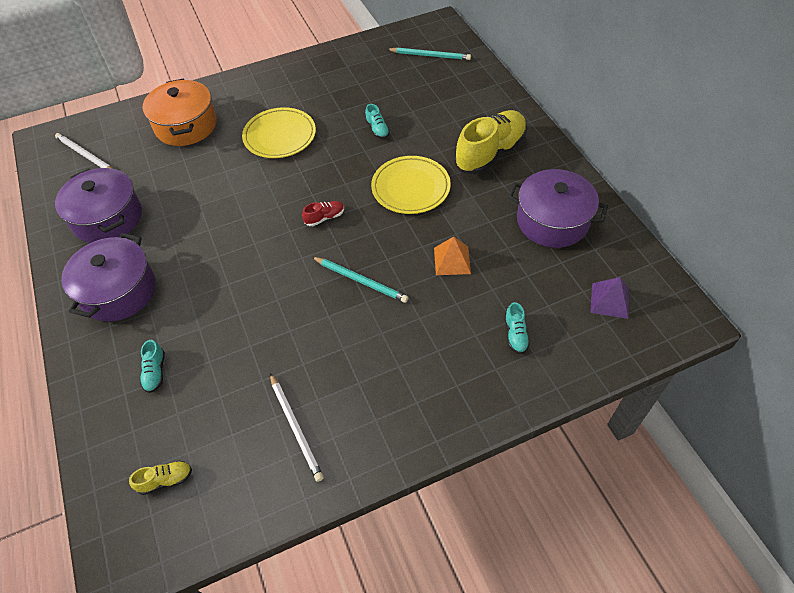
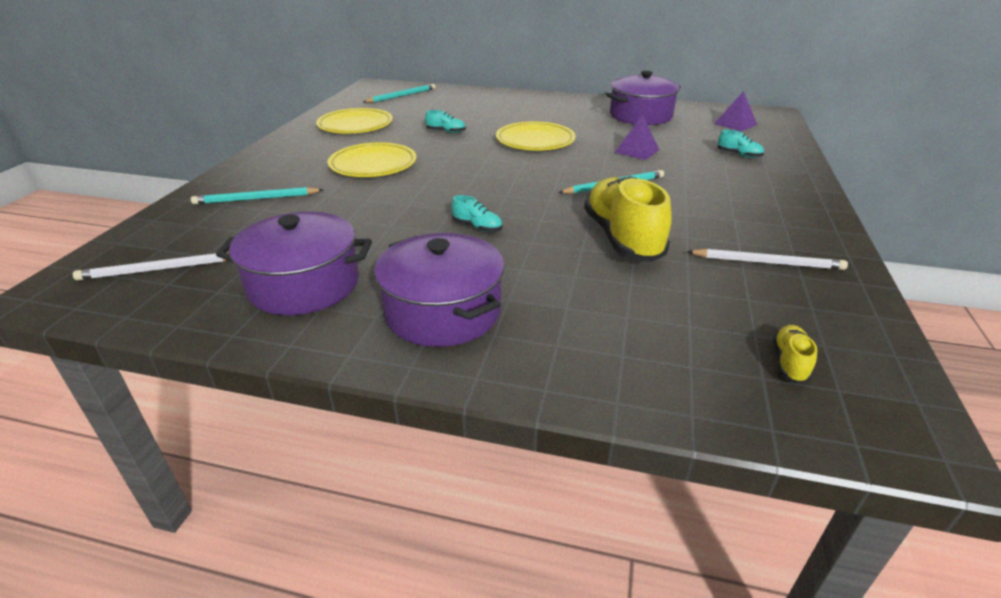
camera: 55 degrees left, 20 degrees down
turquoise shoe [140,340,165,393] -> turquoise shoe moved to [452,195,502,232]
orange pot [143,78,216,146] -> turquoise pencil [191,187,323,204]
red shoe [302,201,344,226] -> none
orange pyramid [434,237,471,275] -> purple pyramid [614,115,659,160]
yellow shoe [455,110,527,175] -> yellow shoe moved to [584,176,672,262]
none -> yellow plate [316,108,393,133]

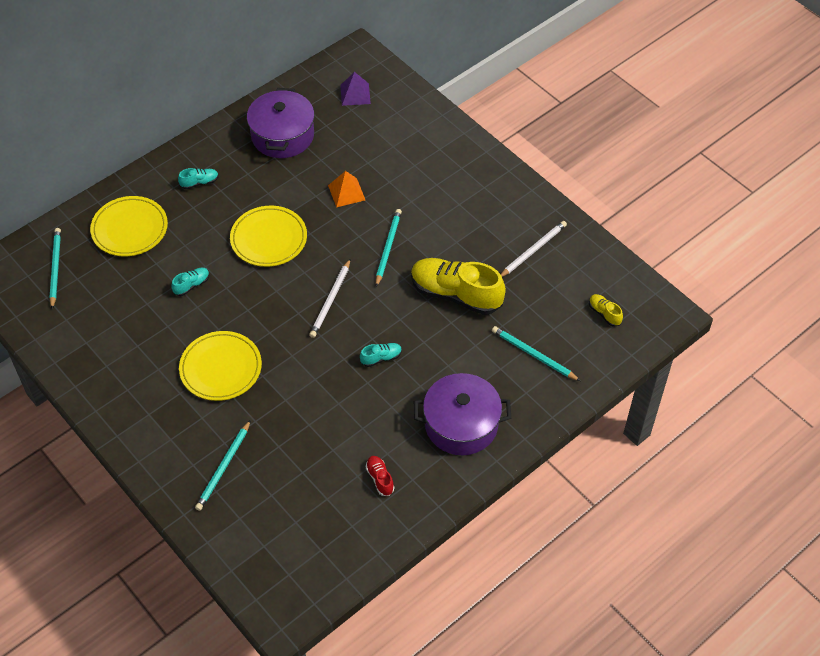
camera: 55 degrees left, 20 degrees up
white pencil [73,252,229,280] -> white pencil moved to [309,259,350,338]
purple pot [216,212,372,315] -> red shoe [366,456,394,496]
yellow plate [316,108,393,133] -> yellow plate moved to [90,196,168,256]
purple pyramid [614,115,659,160] -> orange pyramid [328,171,365,208]
turquoise shoe [717,130,764,158] -> turquoise shoe moved to [178,168,219,189]
none -> turquoise pencil [492,326,580,381]

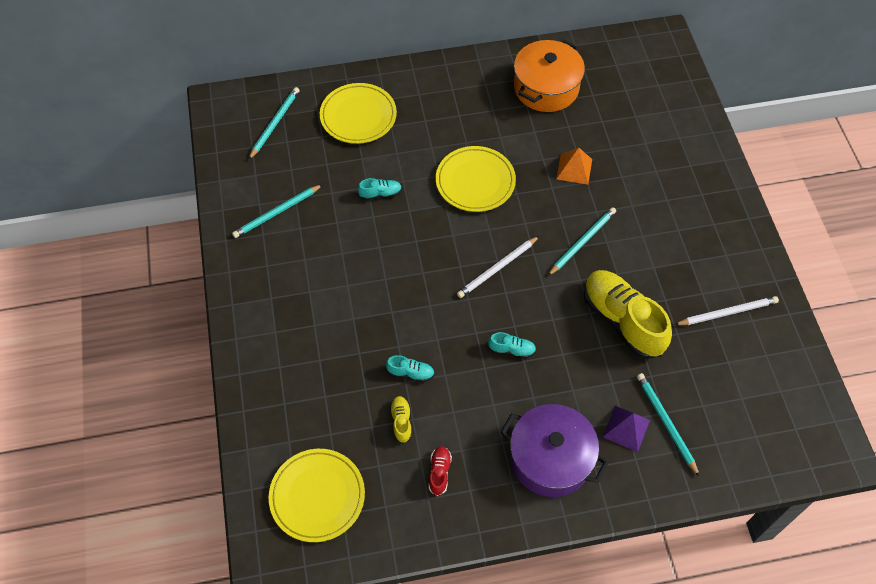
camera: 30 degrees right, 5 degrees up
turquoise shoe [178,168,219,189] -> turquoise shoe moved to [386,355,435,382]
yellow plate [179,331,262,401] -> yellow plate moved to [268,449,365,542]
turquoise pencil [195,420,251,511] -> turquoise pencil moved to [232,184,323,238]
purple pot [247,88,314,158] -> orange pot [514,39,585,112]
purple pyramid [340,72,371,106] -> purple pyramid moved to [603,406,650,452]
yellow shoe [589,294,623,327] -> yellow shoe moved to [390,396,412,443]

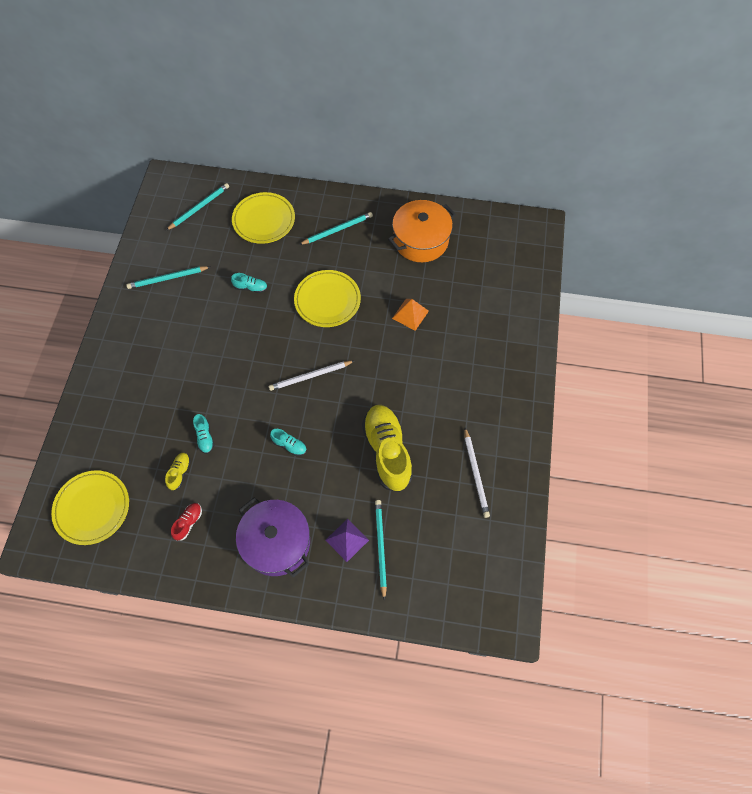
camera: 20 degrees right, 5 degrees up
turquoise shoe [386,355,435,382] -> turquoise shoe turned 45 degrees clockwise [193,414,214,454]
turquoise pencil [548,207,616,276] -> turquoise pencil moved to [299,212,373,245]
white pencil [674,296,779,325] -> white pencil turned 75 degrees clockwise [464,428,490,518]

